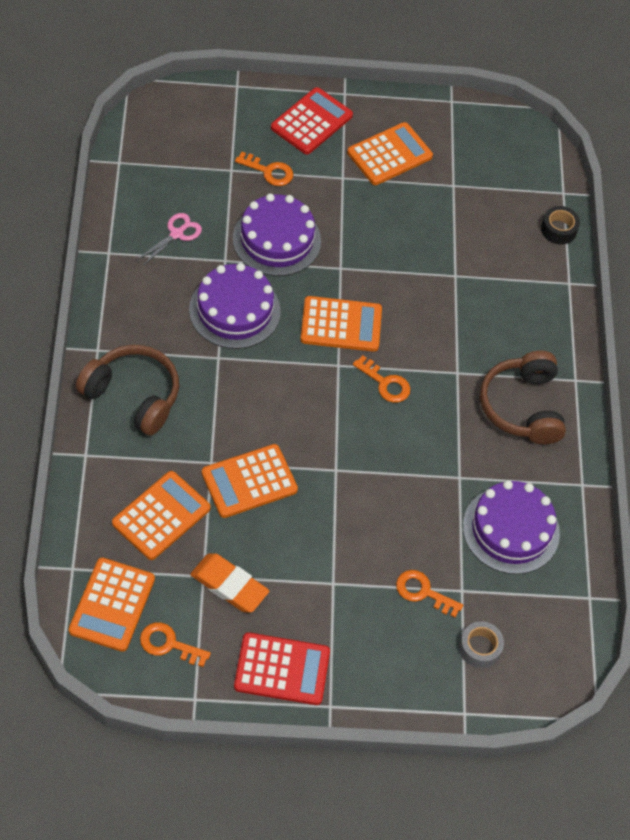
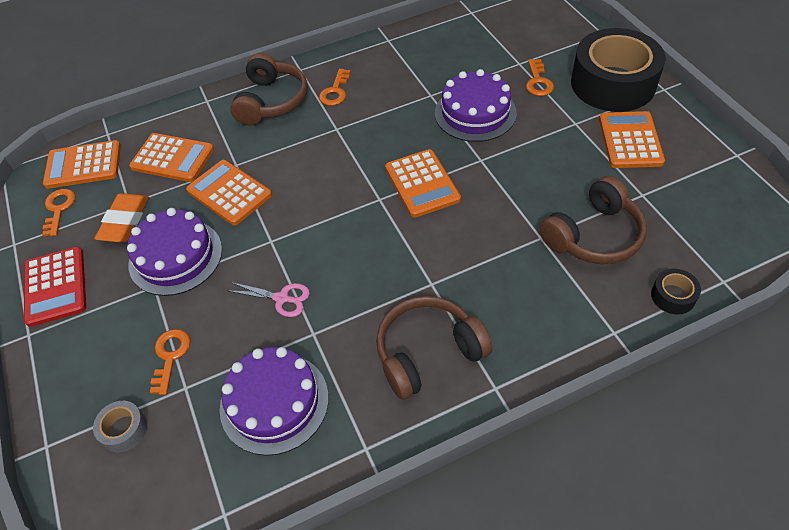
camera: 75 degrees right, 5 degrees down
pink scissors [137,213,202,266] -> pink scissors moved to [227,282,310,317]
purple cake [189,263,281,349] -> purple cake moved to [127,208,222,296]
red calculator [271,87,353,154] -> black tape [571,28,666,112]
orange calculator [347,122,433,185] -> orange calculator turned 120 degrees counterclockwise [599,111,665,168]
orange key [353,355,411,403] -> orange key moved to [319,69,350,106]
none -> brown headphones [539,176,647,264]

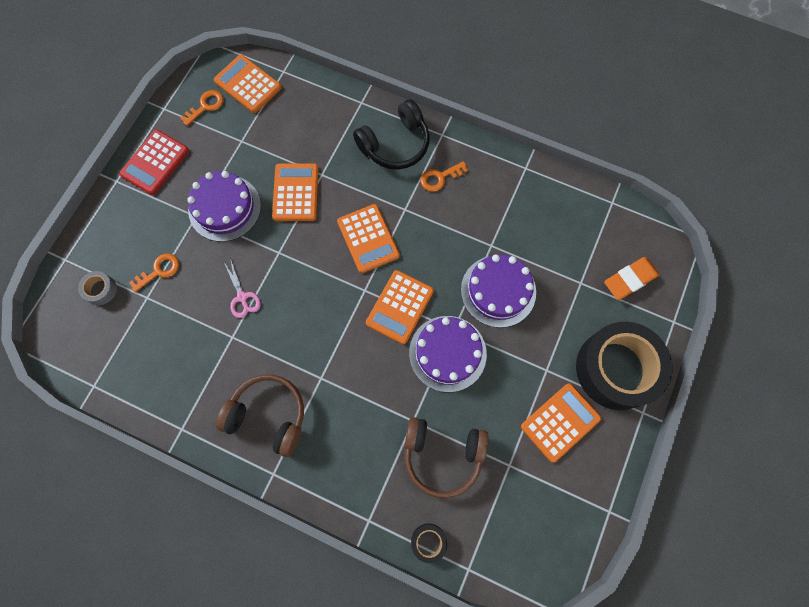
camera: 45 degrees right, 20 degrees up
orange eraser [94,193,149,242] -> orange eraser moved to [604,257,660,300]
orange calculator [129,133,214,182] -> orange calculator moved to [337,204,400,273]
purple cake [220,347,329,456] -> purple cake moved to [409,316,487,392]
brown headphones [230,53,308,126] -> black headphones [353,99,430,169]
orange key [526,59,554,96] -> none

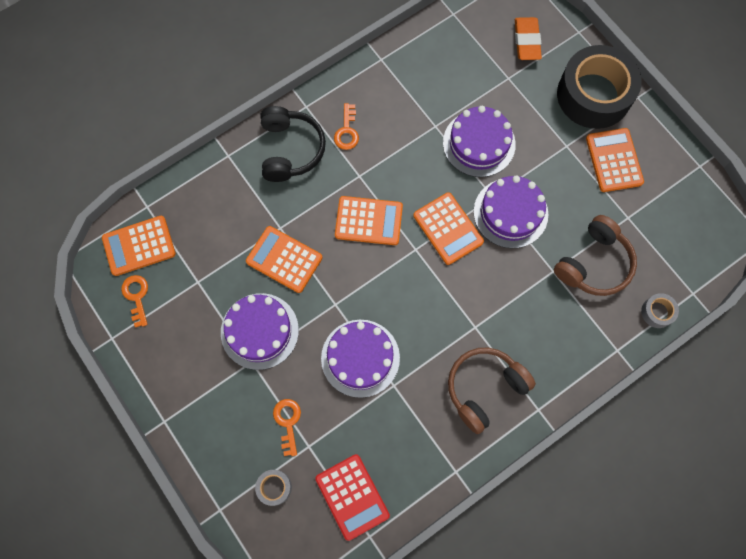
camera: 60 degrees left, 0 degrees up
red calculator [119,130,189,195] -> red calculator moved to [315,454,390,541]
pink scissors [224,258,261,318] -> purple cake [321,320,400,398]
black tape [411,523,447,563] -> grey tape [641,293,679,328]

